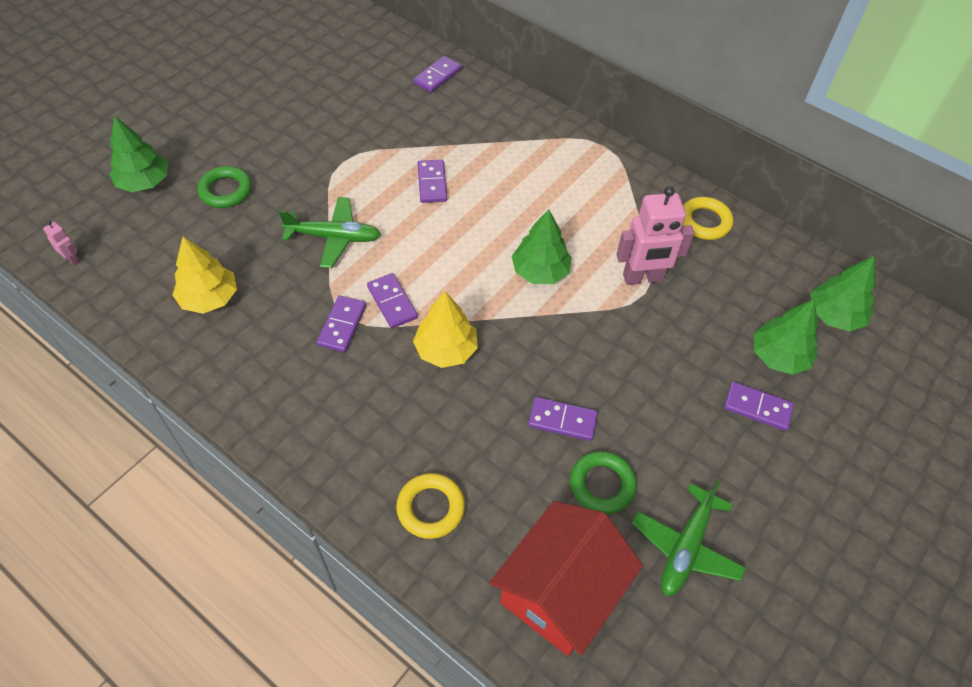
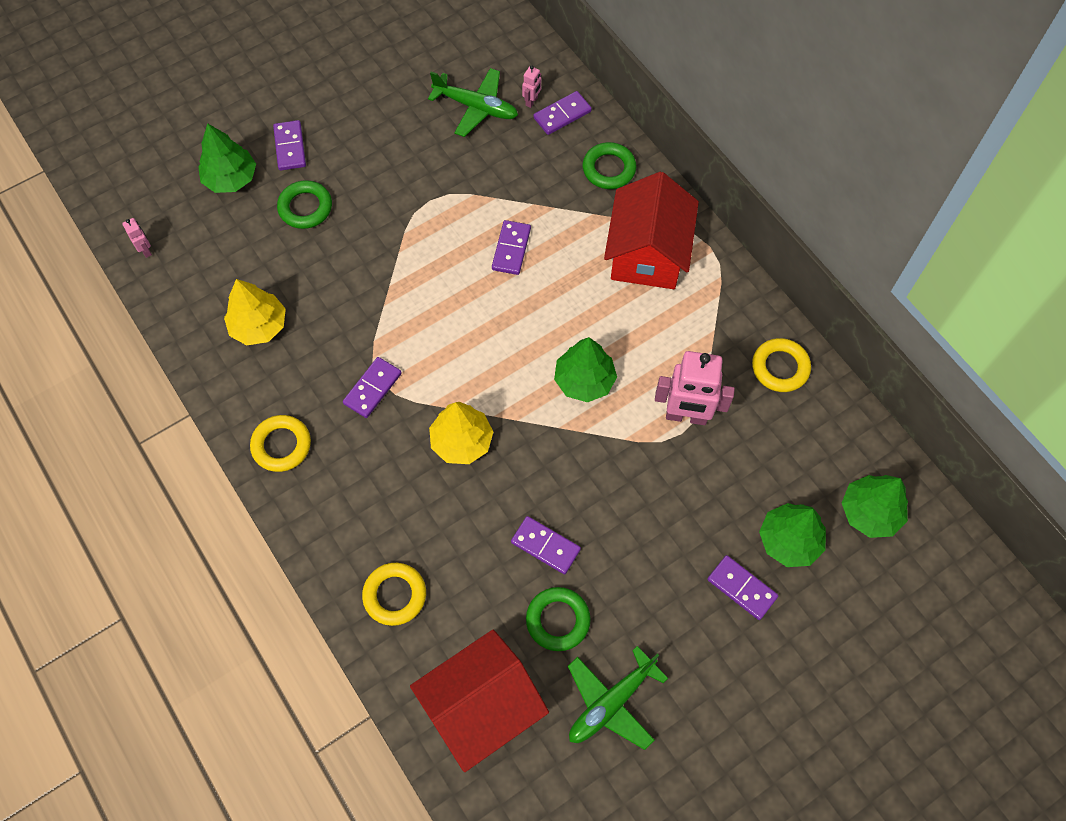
camera: 20 degrees right, 10 degrees up
green plane [279,197,381,268] -> green plane moved to [428,68,518,137]
purple domino [367,273,418,328] -> purple domino moved to [273,120,306,171]
none -> yellow ring [250,415,311,472]
none -> pink robot [522,65,541,108]
none -> green ring [583,142,636,189]
none -> red house [604,172,699,289]

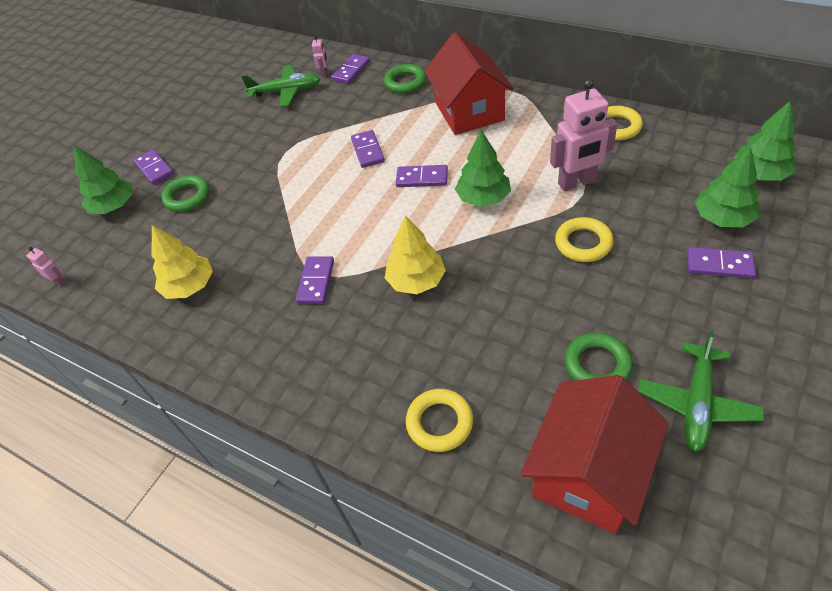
camera: 20 degrees left, 15 degrees down
yellow ring [250,415,311,472] -> yellow ring moved to [555,217,614,262]
purple domino [511,516,581,574] -> purple domino moved to [396,165,448,187]

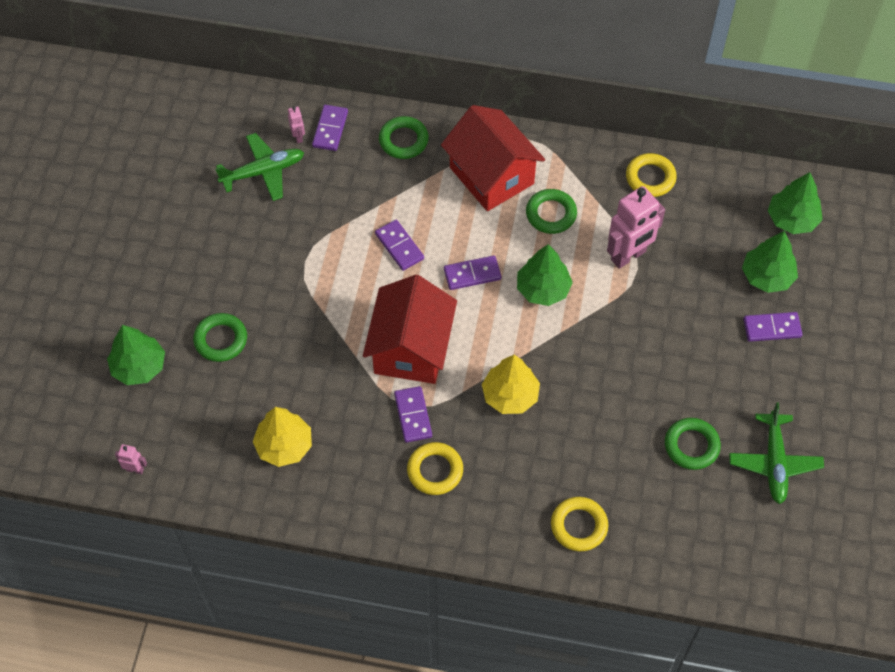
camera: 25 degrees left, 10 degrees up
purple domino [134,149,174,185] -> none
red house [520,375,669,534] -> red house moved to [363,275,457,384]
yellow ring [555,217,614,262] -> yellow ring moved to [407,442,463,495]
none -> green ring [526,189,577,234]

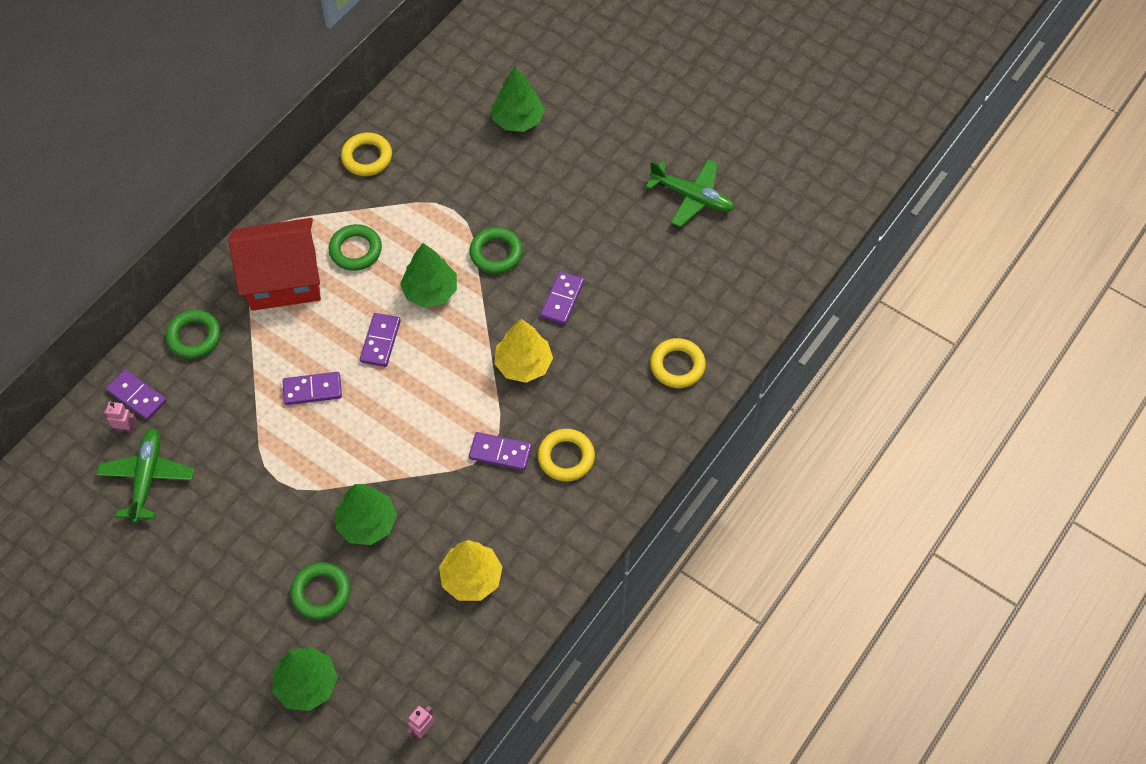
camera: 65 degrees left, 0 degrees up
red house [363,275,457,384] -> none
pink robot [607,186,665,269] -> none
green ring [665,418,721,470] -> green ring moved to [469,227,523,274]
purple domino [743,312,802,342] -> purple domino moved to [540,271,584,325]
green tree [768,172,823,234] -> green tree moved to [335,484,397,545]

